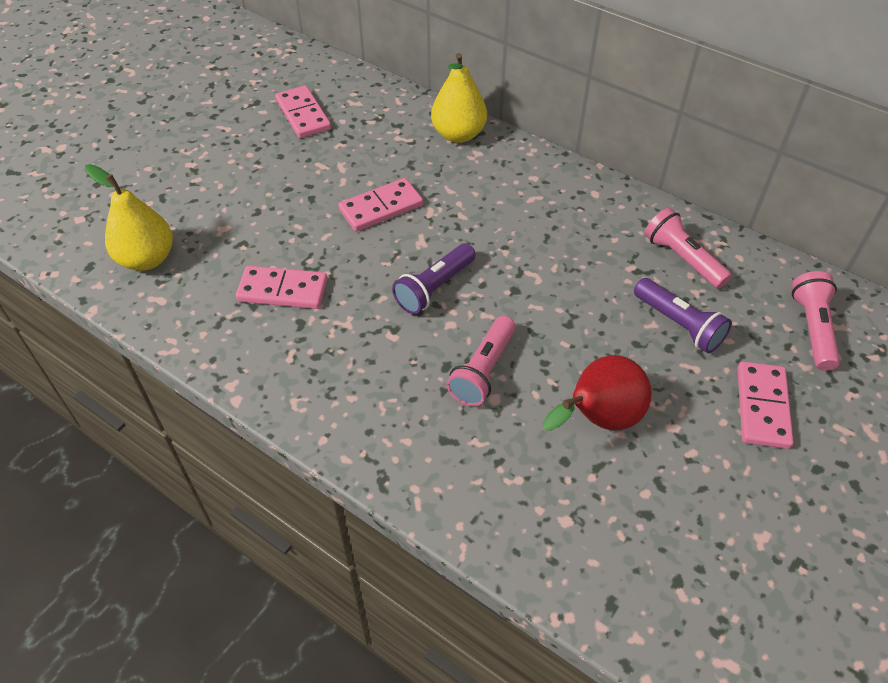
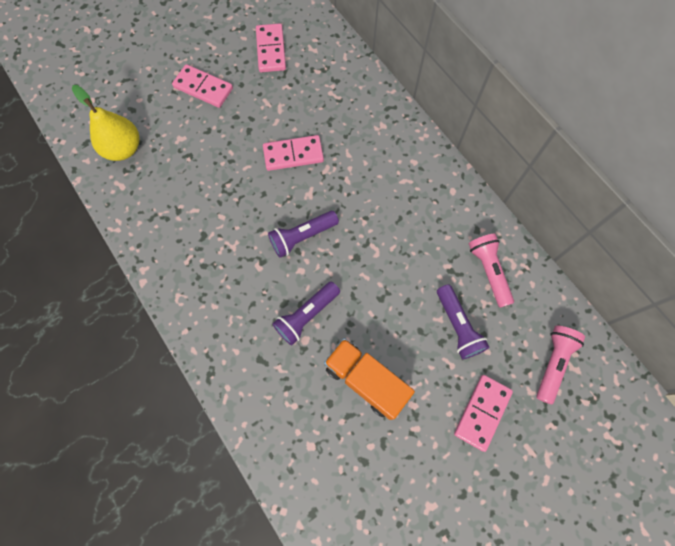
camera: 20 degrees right, 20 degrees up
pink domino [236,266,327,309] -> pink domino moved to [172,64,233,108]
yellow pear [431,53,487,143] -> none
pink flashlight [446,316,516,406] -> purple flashlight [272,282,340,345]
red pear [543,355,652,431] -> orange truck [324,338,415,420]

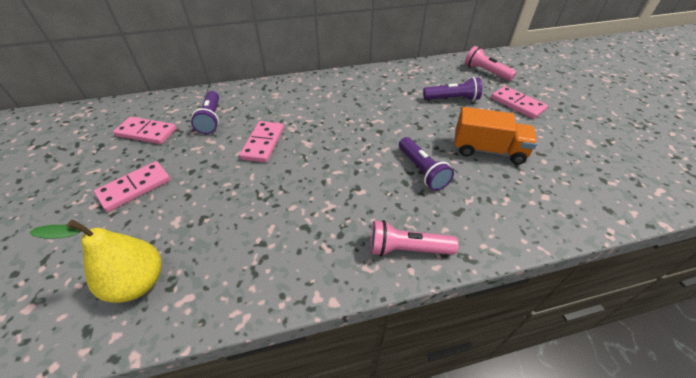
camera: 70 degrees left, 25 degrees down
purple flashlight [268,211,339,258] -> purple flashlight moved to [191,91,219,134]
orange truck [324,338,415,420] -> orange truck turned 135 degrees counterclockwise [454,107,537,164]
pink flashlight [468,233,514,308] -> pink flashlight moved to [370,220,459,257]

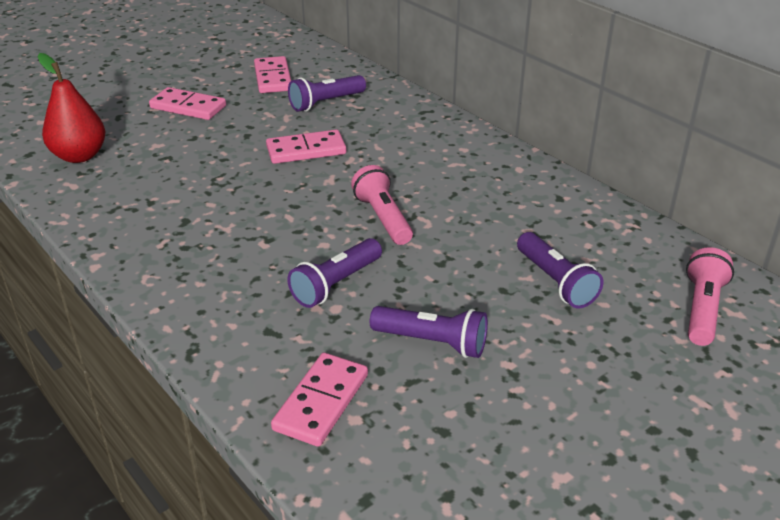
camera: 65 degrees right, 10 degrees down
yellow pear [30,220,162,303] -> red pear [38,53,106,163]
pink flashlight [370,220,459,257] -> pink flashlight moved to [351,165,413,245]
orange truck [454,107,537,164] -> purple flashlight [370,306,488,358]
pink domino [491,86,548,119] -> pink domino moved to [271,353,368,447]

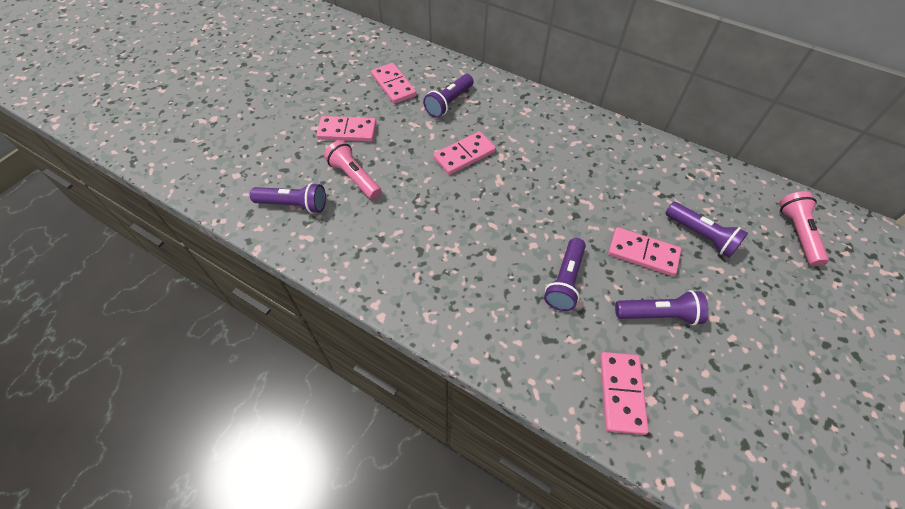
camera: 20 degrees left, 20 degrees up
red pear [38,53,106,163] -> purple flashlight [250,183,326,214]
pink flashlight [351,165,413,245] -> pink flashlight moved to [324,140,381,200]
none -> pink domino [608,227,681,276]

